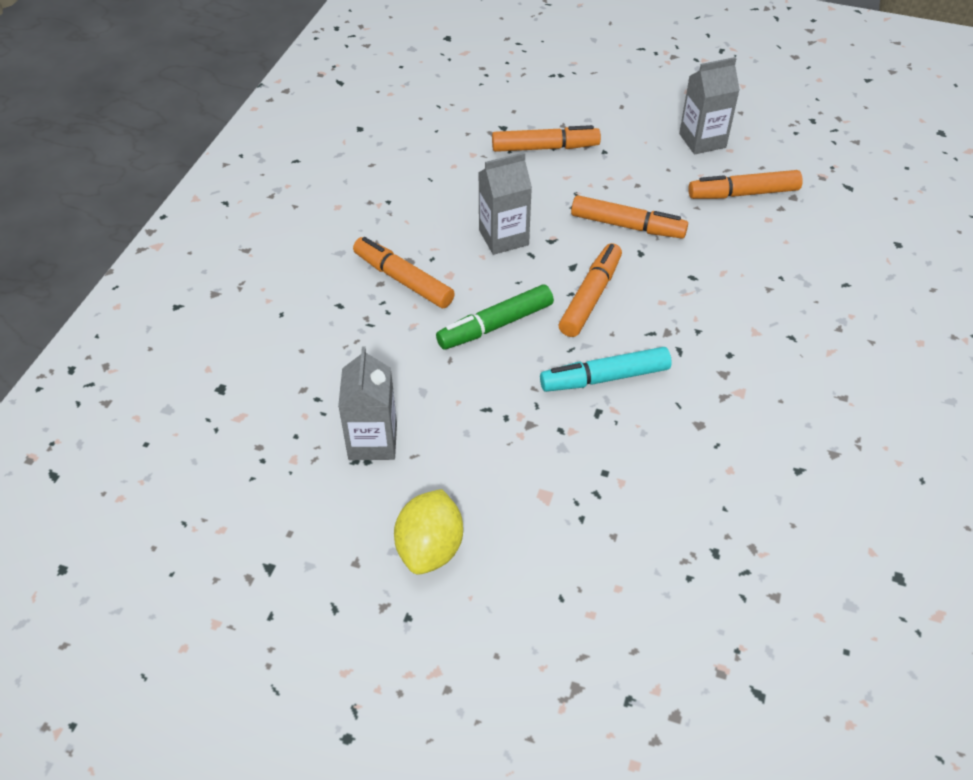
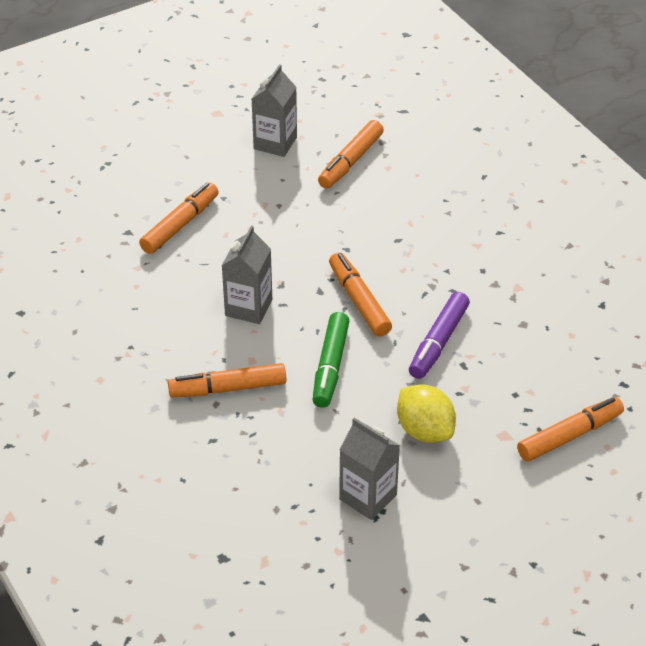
camera: 50 degrees left, 5 degrees down
yellow lemon [394,489,463,575] -> yellow lemon moved to [397,384,456,443]
turquoise marker [540,347,672,392] -> purple marker [409,292,470,379]
orange marker [571,195,688,239] -> orange marker moved to [517,397,624,462]

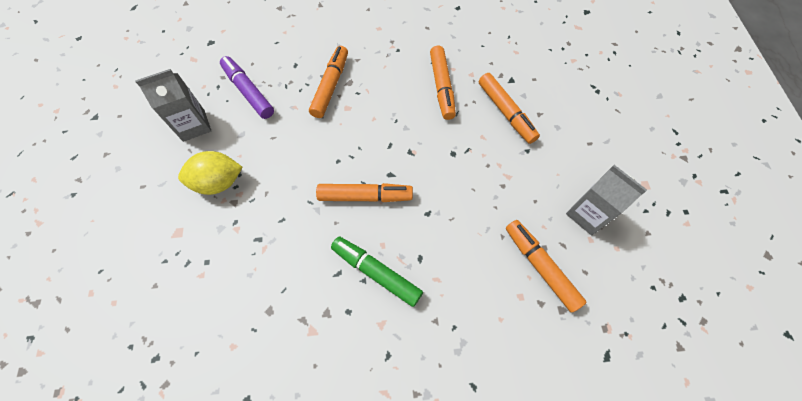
camera: 115 degrees right, 20 degrees up
grey carton [222,225,272,324] -> none
green marker [313,312,349,408] -> green marker moved to [331,237,423,307]
purple marker [409,292,470,379] -> purple marker moved to [220,56,274,119]
orange marker [517,397,624,462] -> orange marker moved to [430,45,456,120]

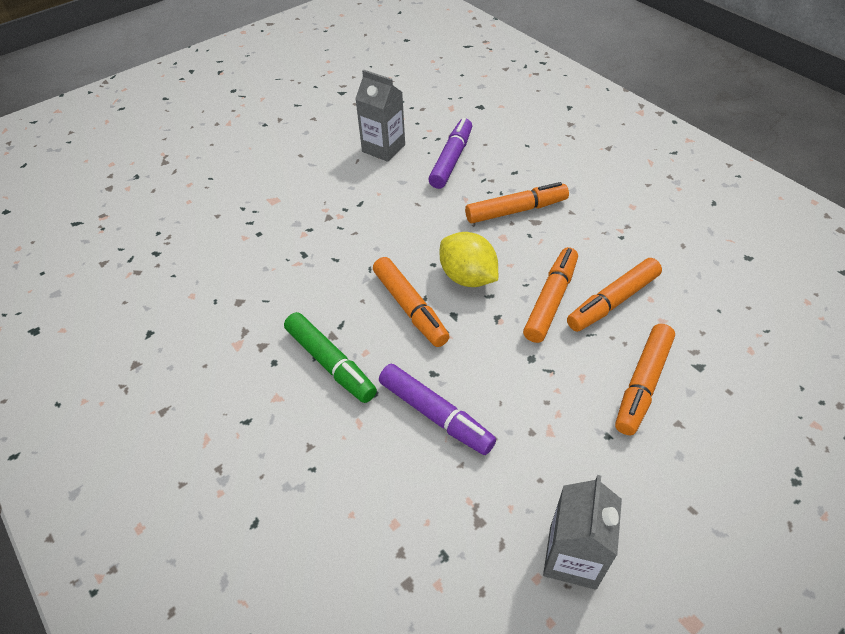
camera: 60 degrees right, 15 degrees down
yellow lemon [178,151,243,195] -> yellow lemon moved to [440,232,498,287]
green marker [331,237,423,307] -> green marker turned 135 degrees clockwise [284,312,377,403]
orange marker [506,220,586,313] -> orange marker moved to [523,247,578,343]
none -> purple marker [379,364,496,455]

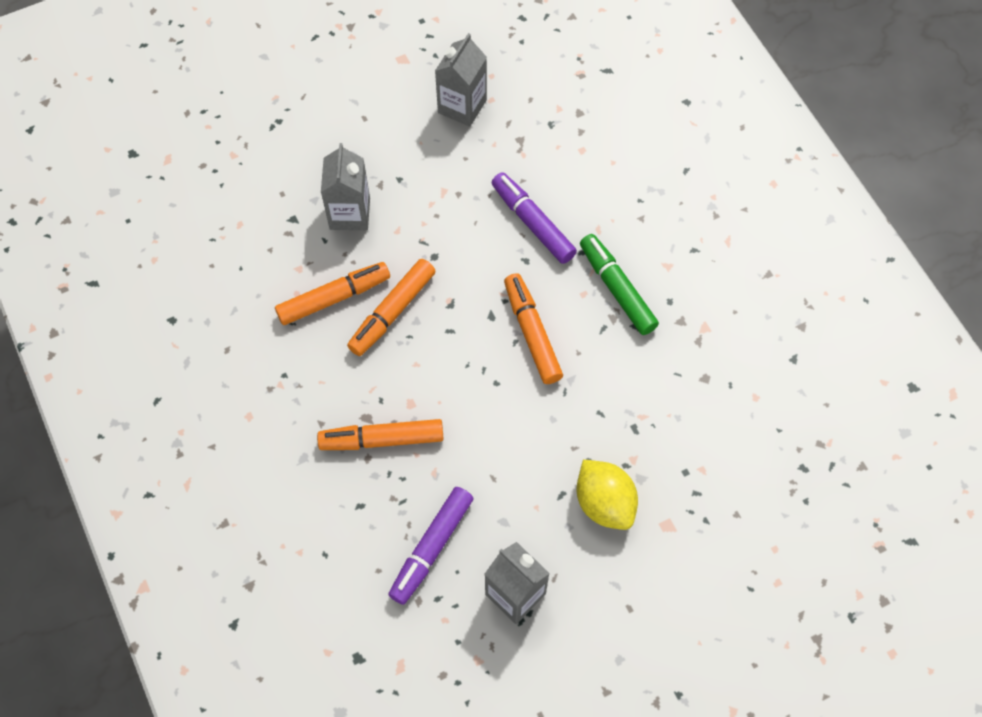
camera: 170 degrees left, 15 degrees up
yellow lemon [440,232,498,287] -> yellow lemon moved to [576,459,638,530]
orange marker [615,324,675,435] -> grey carton [321,143,370,230]

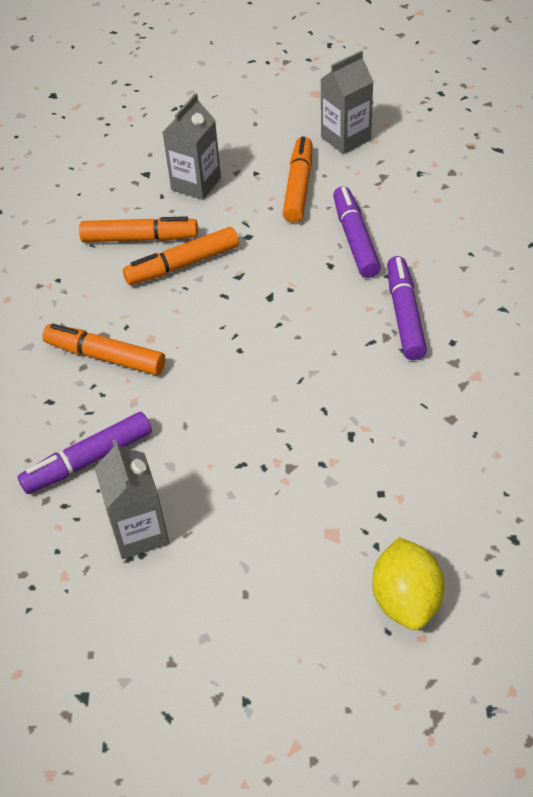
camera: 30 degrees right, 15 degrees down
orange marker [504,273,563,384] -> orange marker moved to [282,136,312,223]
yellow lemon [576,459,638,530] -> yellow lemon moved to [372,537,445,630]
green marker [580,234,659,335] -> purple marker [387,256,427,360]

